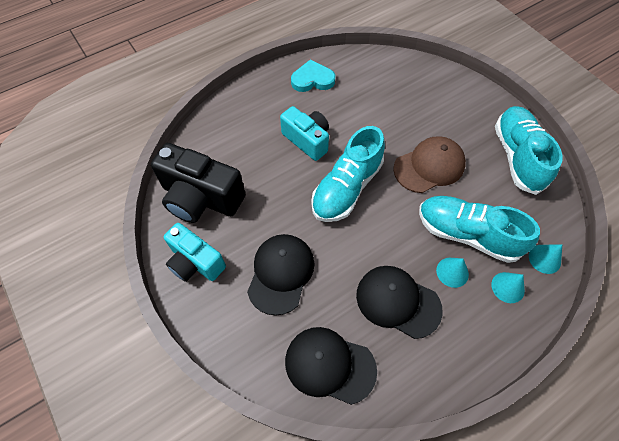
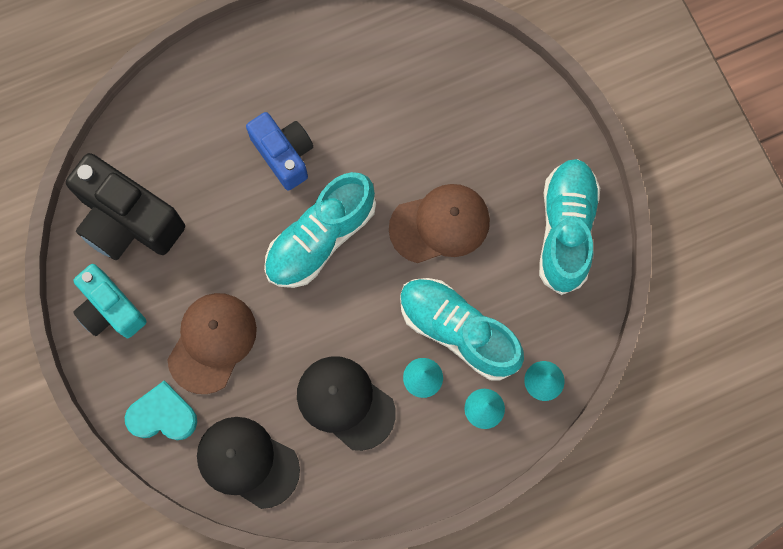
camera: 10 degrees right, 15 degrees up
black cap [247,234,315,316] -> brown cap [167,293,257,394]
turquoise camera [280,106,329,161] -> blue camera [246,112,313,191]
turquoise heart [291,59,335,92] -> turquoise heart moved to [125,381,197,440]

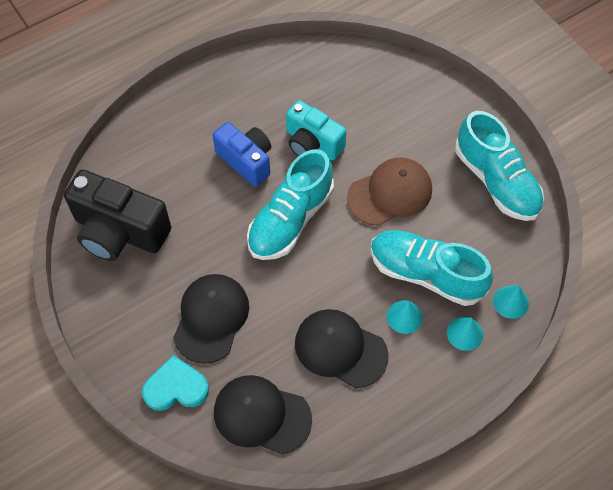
camera: 10 degrees left, 15 degrees down
turquoise camera [73,264,147,338] -> turquoise camera moved to [286,100,346,161]
brown cap [167,293,257,394] -> black cap [173,274,249,364]
turquoise shoe [539,159,600,295] -> turquoise shoe turned 150 degrees clockwise [455,111,544,221]

